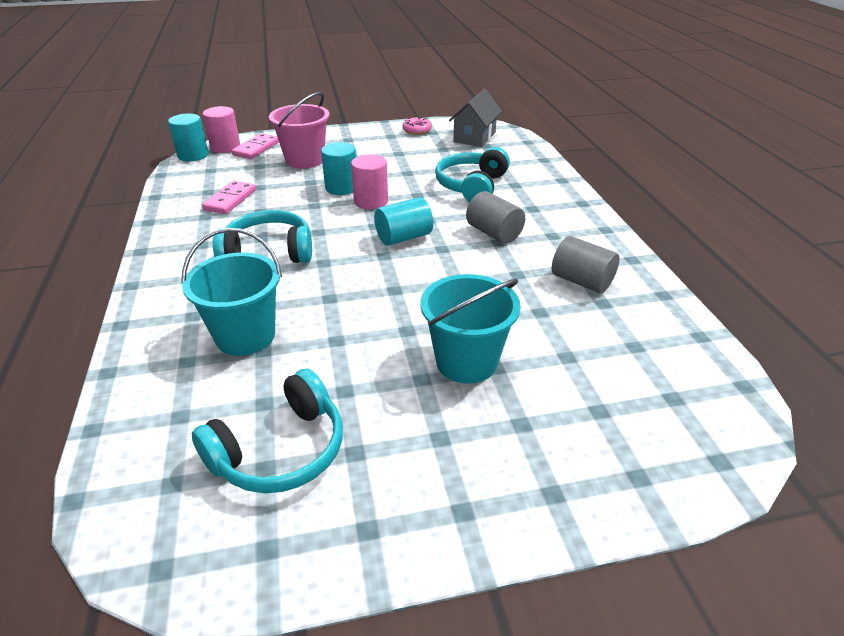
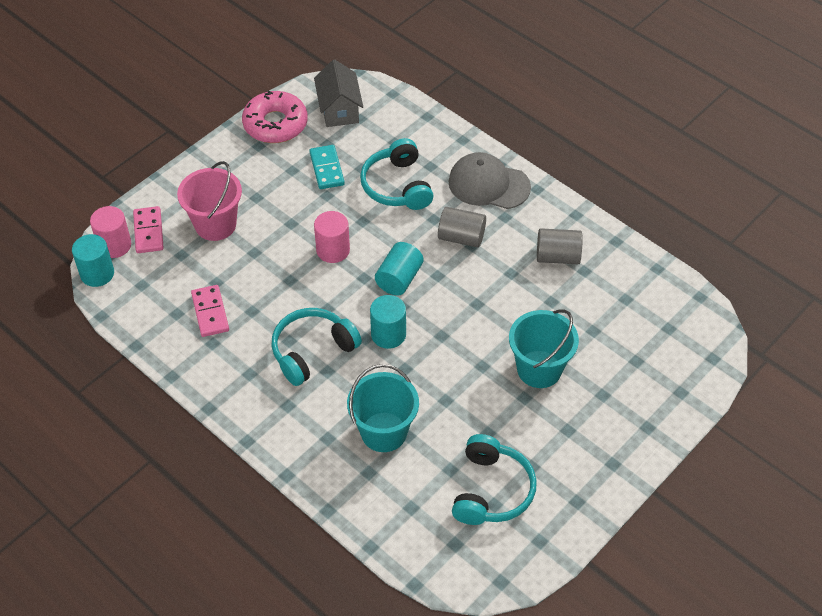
camera: 35 degrees left, 15 degrees up
turquoise cylinder [321,142,356,195] -> turquoise cylinder moved to [370,295,406,349]
pink donut [402,117,432,135] -> pink donut [242,91,308,143], size x1.95
none -> turquoise domino [310,145,345,189]
none -> grey cap [449,152,531,209]

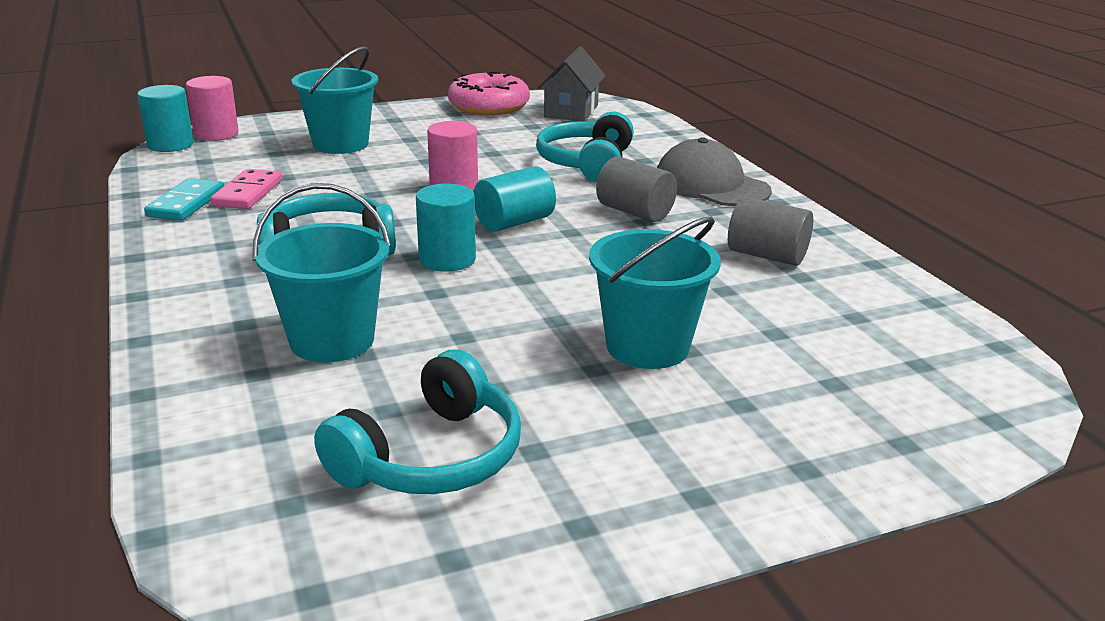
camera: 25 degrees right, 25 degrees down
pink domino [133,206,164,253] -> none
pink bucket [177,161,242,241] -> turquoise bucket [291,46,378,154]
turquoise domino [310,145,345,189] -> turquoise domino moved to [144,178,224,221]

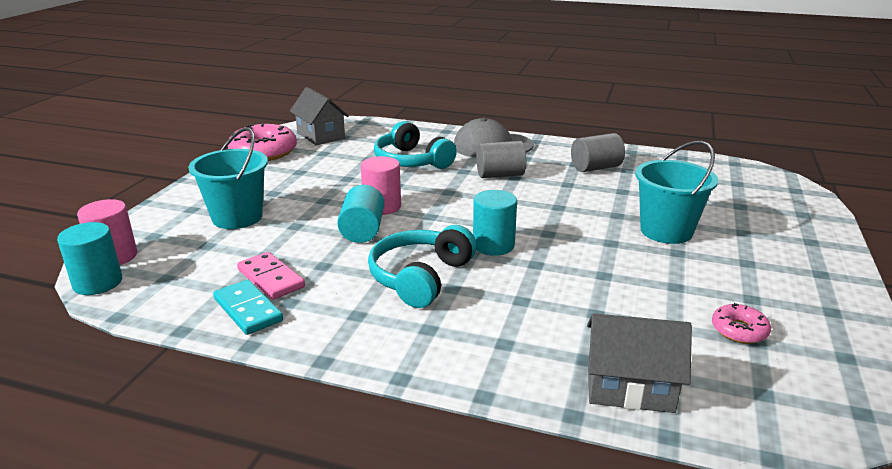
camera: 50 degrees left, 0 degrees up
turquoise bucket [253,183,391,362] -> none
turquoise headphones [314,349,521,494] -> pink donut [712,303,771,344]
turquoise cylinder [474,166,556,232] -> turquoise cylinder moved to [337,185,384,243]
none -> grey house [587,313,692,413]

